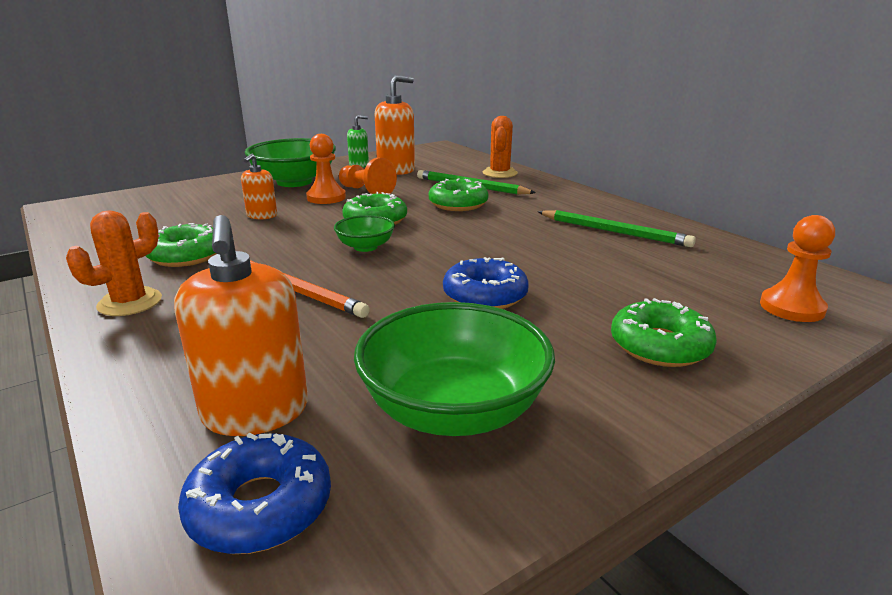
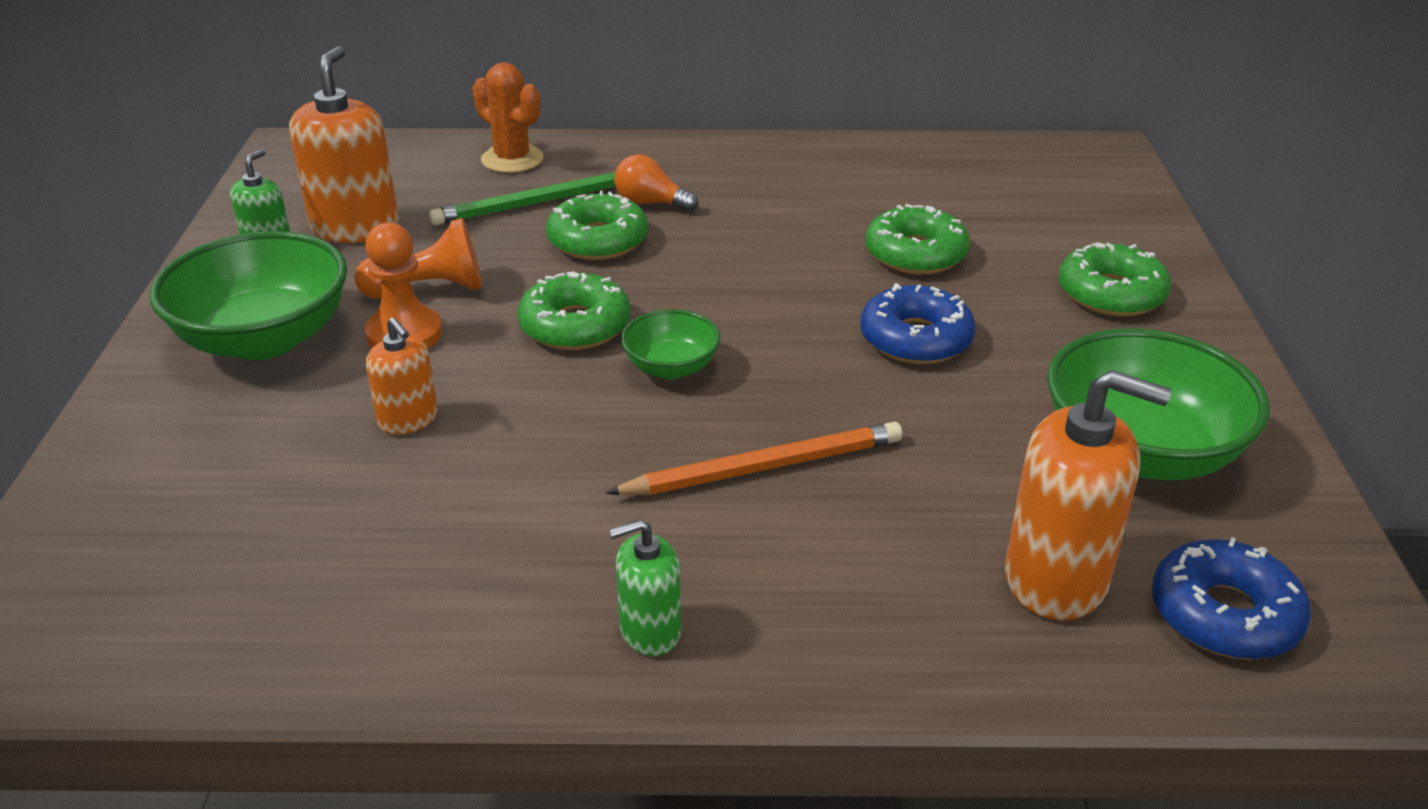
camera: 55 degrees left, 10 degrees up
orange cactus [66,211,162,316] -> green soap dispenser [609,519,681,656]
green donut [146,223,216,267] -> green donut moved to [865,204,970,275]
green pencil [538,210,696,247] -> none
orange pawn [760,215,835,322] -> none
none -> orange light bulb [614,154,698,212]

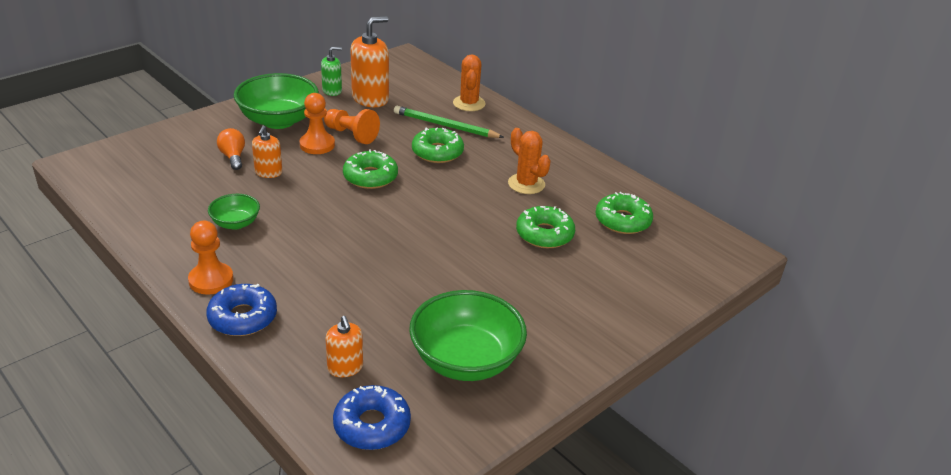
camera: 45 degrees right, 0 degrees up
orange pencil [606,422,902,495] -> none
green soap dispenser [609,519,681,656] -> orange pawn [188,221,233,295]
orange light bulb [614,154,698,212] -> orange light bulb moved to [217,128,245,170]
green bowl [621,309,720,379] -> green bowl moved to [208,194,260,230]
blue donut [860,283,976,364] -> blue donut moved to [206,284,277,336]
orange soap dispenser [1005,370,1171,621] -> orange soap dispenser [325,316,363,377], size x0.56
green donut [1058,242,1171,316] -> green donut moved to [595,192,653,234]
none -> orange cactus [508,128,551,194]

